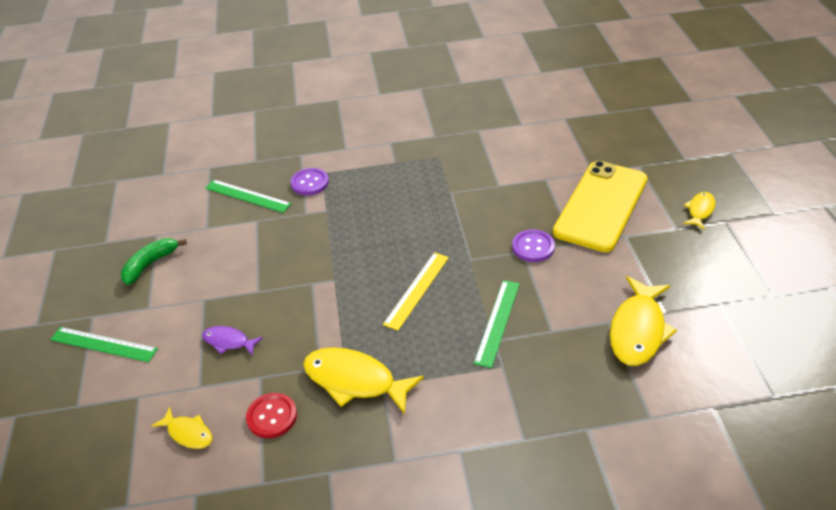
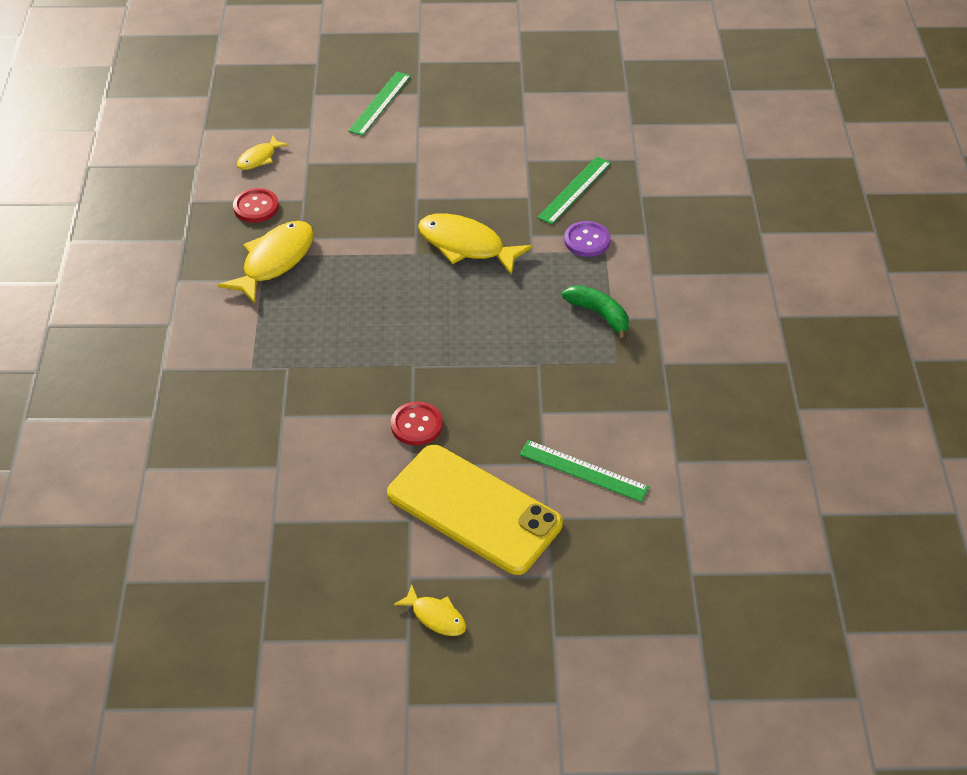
camera: 95 degrees right, 5 degrees up
green banana [121,238,187,285] -> green banana moved to [562,285,629,342]
purple fish [202,326,263,355] -> none
yellow ruler [383,252,449,331] -> none
green ruler [474,280,520,368] -> green ruler moved to [519,440,649,502]
purple button [512,229,555,262] -> red button [391,402,443,446]
yellow fish [610,276,677,366] -> yellow fish moved to [418,214,533,275]

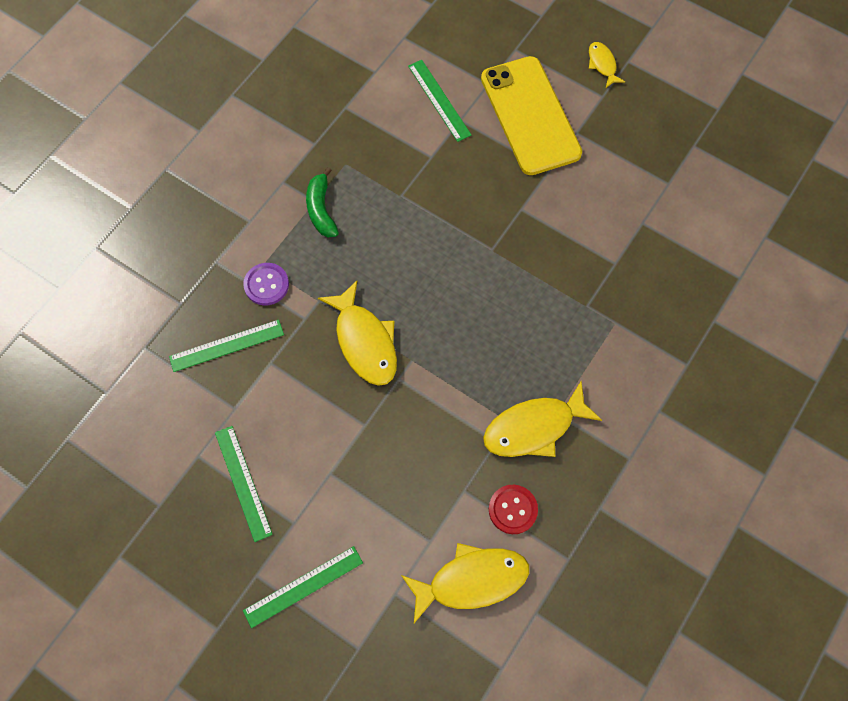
camera: 145 degrees left, 20 degrees up
yellow fish [237,135,288,170] -> yellow fish [401,543,529,623], size x1.88
red button [391,402,443,446] -> none
none -> green ruler [215,426,273,542]

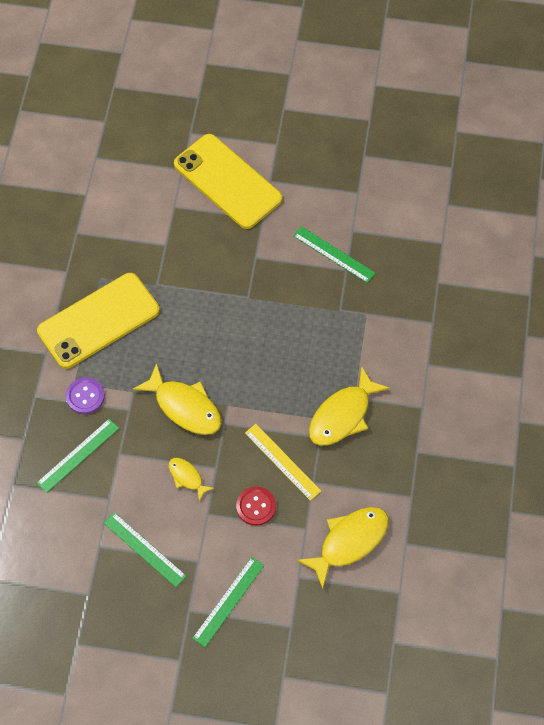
camera: 25 degrees left, 5 degrees down
green banana [306,167,339,237] -> yellow phone [37,273,160,369]
green ruler [408,60,471,142] -> green ruler moved to [293,226,375,283]
red button [489,485,538,534] -> red button moved to [236,487,276,526]
yellow fish [589,42,625,88] -> yellow fish moved to [169,458,214,502]
none -> yellow ruler [245,424,321,501]

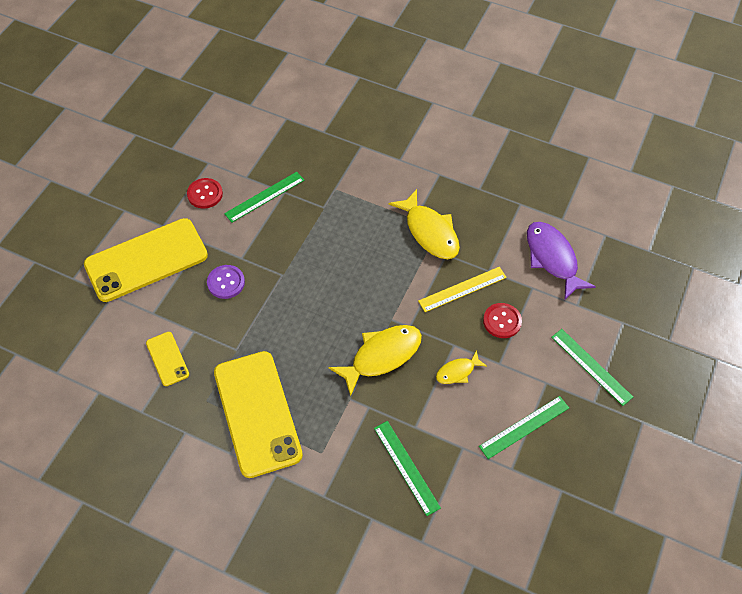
camera: 75 degrees left, 5 degrees down
purple button [66,378,105,414] -> purple button moved to [207,265,245,299]
yellow fish [297,507,388,589] -> purple fish [527,222,596,300]
none -> yellow phone [146,332,189,386]
none -> red button [187,178,223,209]

